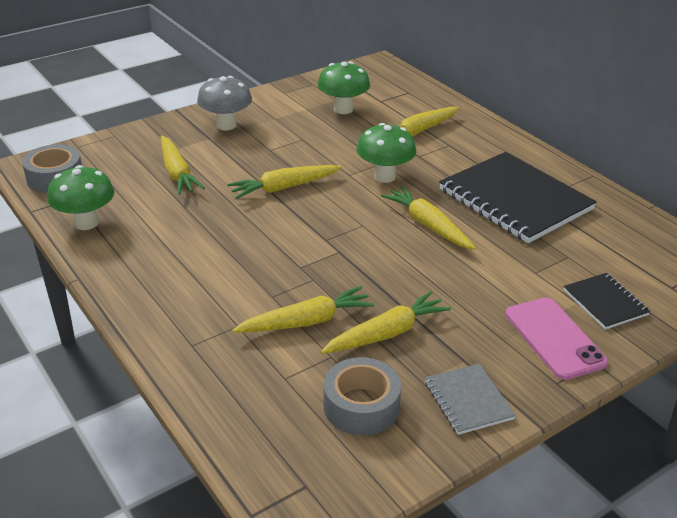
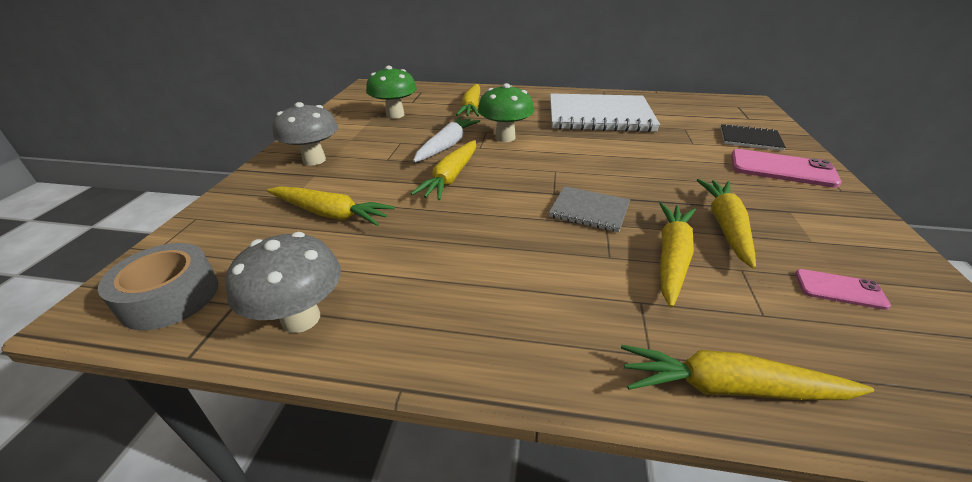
camera: 45 degrees left, 0 degrees up
green mushroom [47,165,114,230] -> grey mushroom [225,232,341,333]
grey tape [324,357,401,436] -> pink phone [795,269,891,310]
yellow carrot [381,186,476,250] -> yellow carrot moved to [621,345,874,400]
grey notebook [425,364,516,435] -> grey notebook moved to [549,186,630,232]
black notebook [439,152,597,243] -> white notebook [550,93,660,132]
none -> white carrot [413,117,480,162]

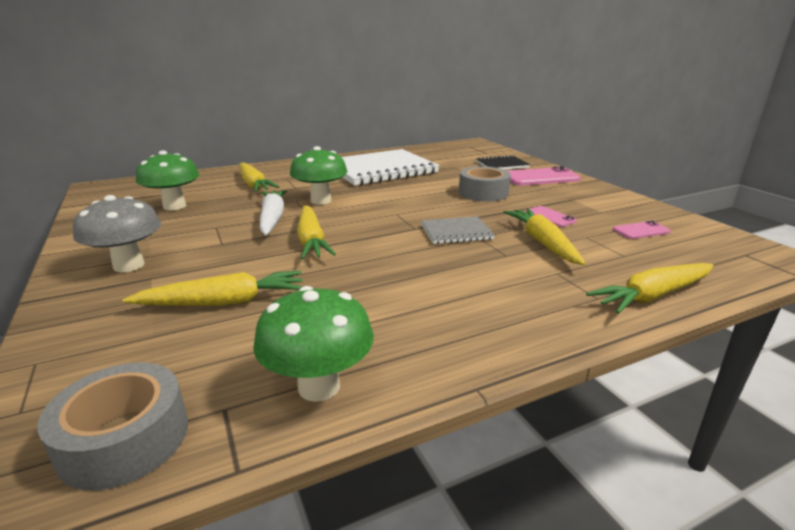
camera: 35 degrees left, 10 degrees down
grey mushroom [225,232,341,333] -> green mushroom [253,286,374,402]
yellow carrot [697,179,756,269] -> pink phone [526,206,577,227]
none -> grey tape [459,166,511,201]

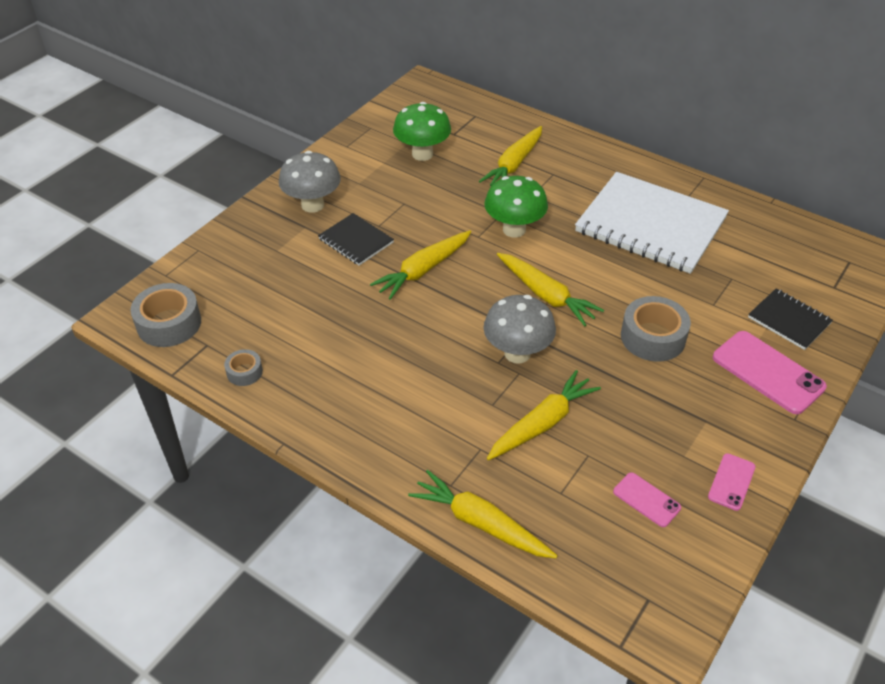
camera: 60 degrees right, 20 degrees up
yellow carrot [123,271,302,306] -> yellow carrot moved to [497,253,604,326]
green mushroom [253,286,374,402] -> grey tape [224,349,263,386]
white carrot [260,190,287,235] -> none
grey notebook [421,216,495,244] -> grey mushroom [483,295,556,364]
pink phone [526,206,577,227] -> pink phone moved to [708,453,756,511]
none -> black notebook [318,213,394,266]

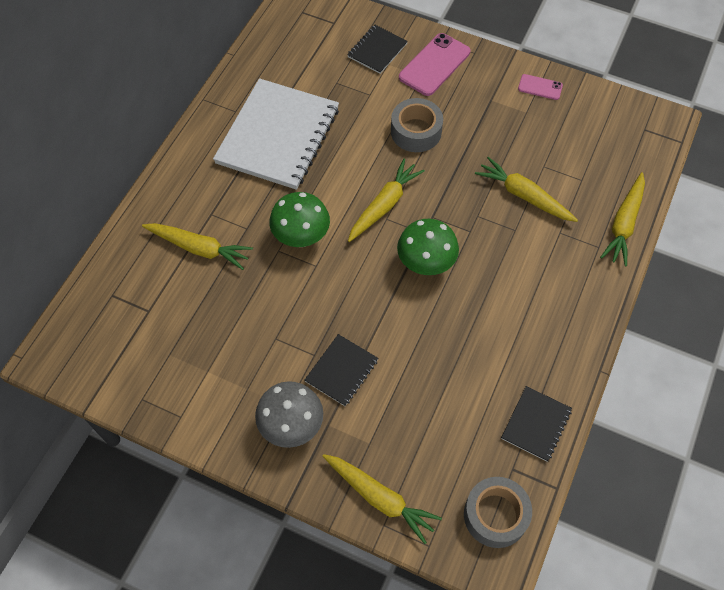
camera: 100 degrees left, 15 degrees up
grey tape [224,349,263,386] -> black notebook [501,386,572,462]
yellow carrot [370,230,471,300] -> yellow carrot moved to [323,454,442,544]
green mushroom [393,102,451,161] -> green mushroom moved to [397,219,459,275]
grey mushroom [483,295,556,364] -> none
pink phone [613,472,681,527] -> none

